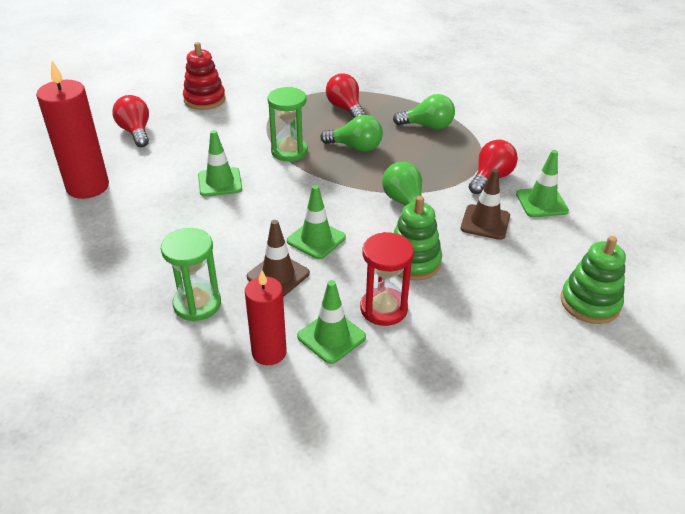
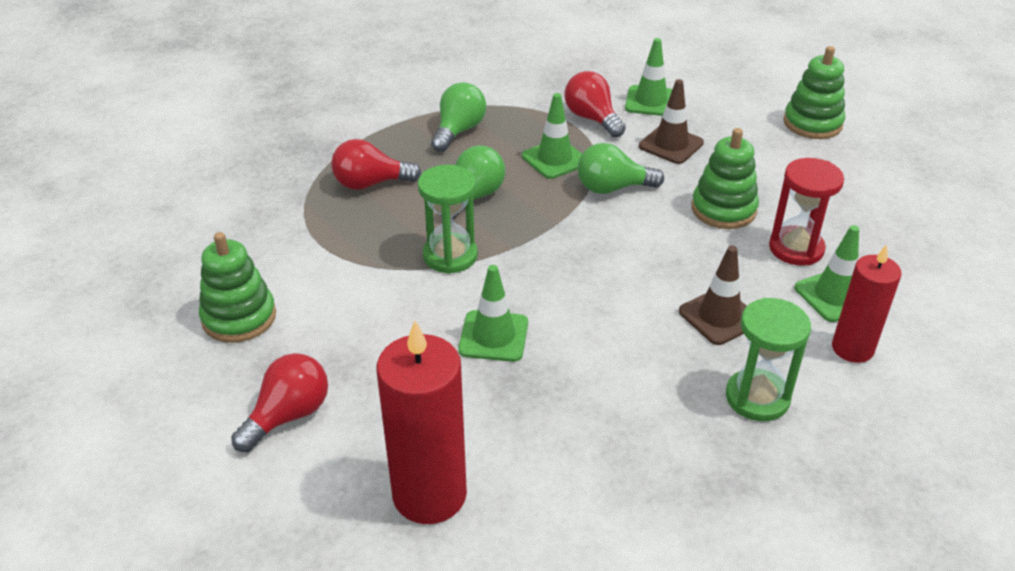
camera: 70 degrees left, 0 degrees up
red light bulb [112,95,149,147] -> red light bulb turned 135 degrees clockwise [231,353,328,452]
red stacking toy [183,42,226,110] -> green stacking toy [199,232,276,343]
green traffic cone [287,185,346,259] -> green traffic cone moved to [522,93,582,179]

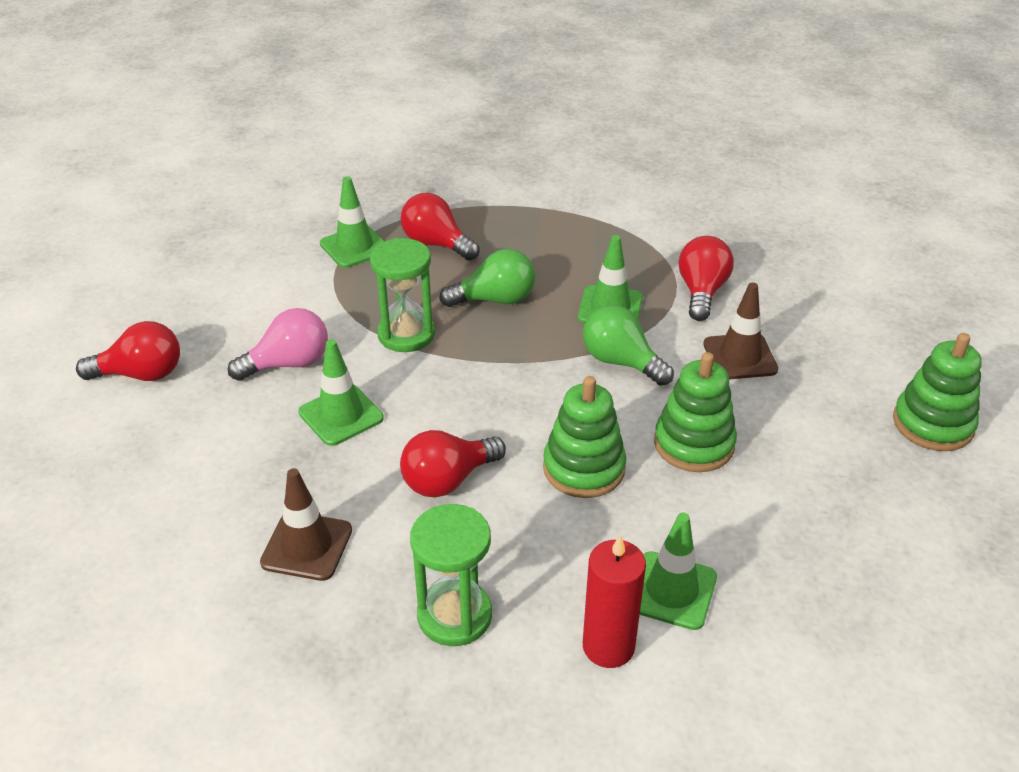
camera: 45 degrees right, 0 degrees up
green stacking toy [199,232,276,343] -> green stacking toy moved to [543,376,626,498]
red candle [377,320,467,524] -> none
green light bulb [431,82,486,152] -> none
green traffic cone [625,38,672,116] -> green traffic cone moved to [320,176,385,268]
brown traffic cone [679,245,747,345] -> brown traffic cone moved to [260,468,352,581]
red hourglass [769,158,844,266] -> none
none -> pink light bulb [228,308,328,381]
none -> red light bulb [400,430,506,498]

